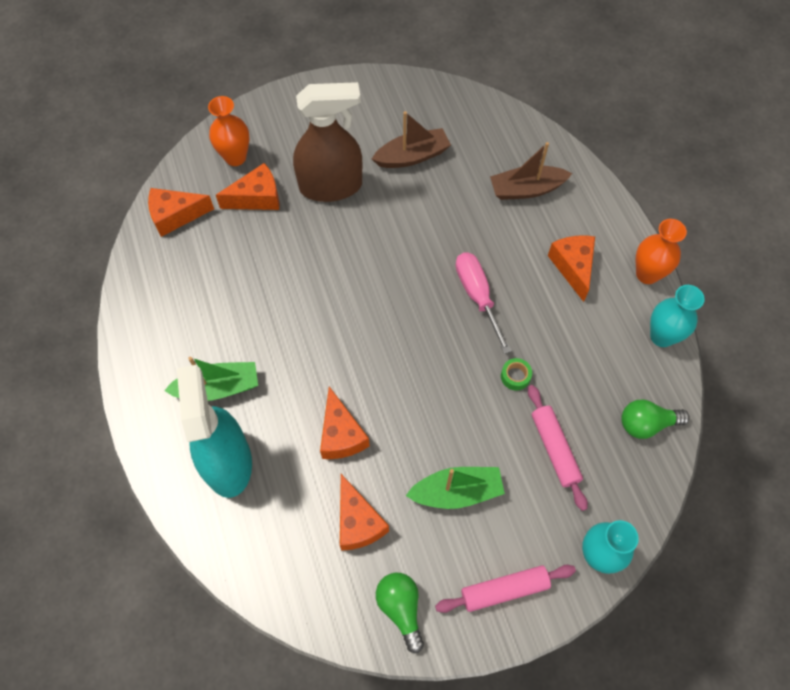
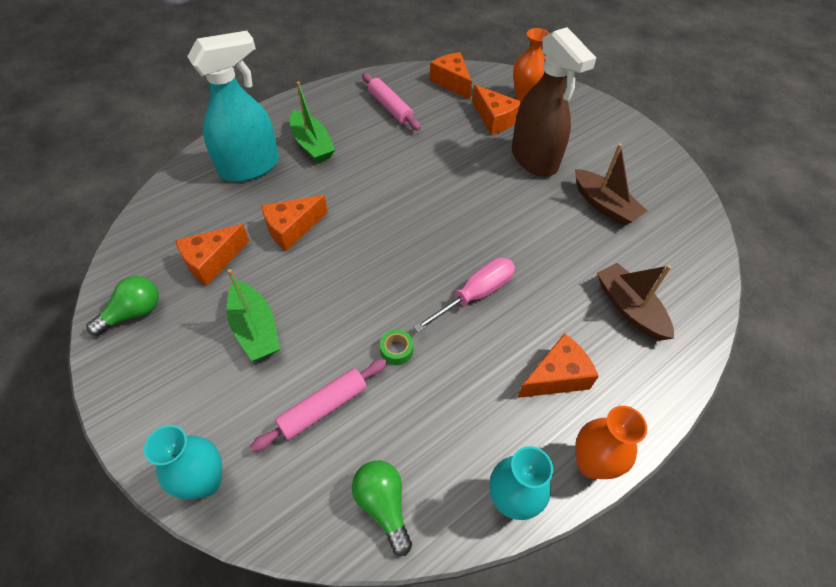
camera: 70 degrees right, 10 degrees down
pink rolling pin [435,565,576,613] -> pink rolling pin moved to [362,73,421,131]

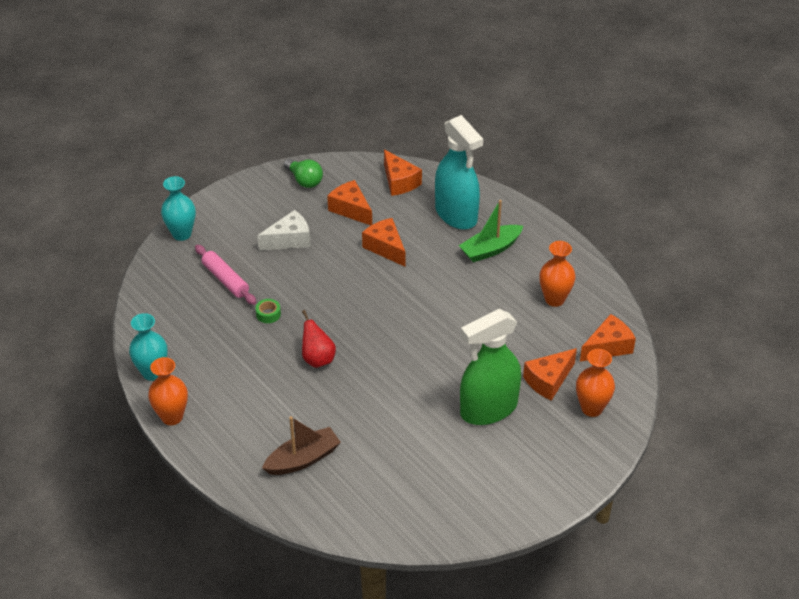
camera: 90 degrees right, 10 degrees down
green boat [227,269,280,361] -> white cheese [257,210,310,251]
green light bulb [352,460,412,556] -> none
pink rolling pin [362,73,421,131] -> orange vase [539,241,576,307]
pink screwdriver [413,258,515,333] -> red pear [302,310,336,368]
brown spray bottle [512,27,596,177] -> green spray bottle [460,309,521,425]
orange cheese [517,333,599,398] -> orange cheese moved to [384,149,422,196]
brown boat [575,144,647,226] -> none

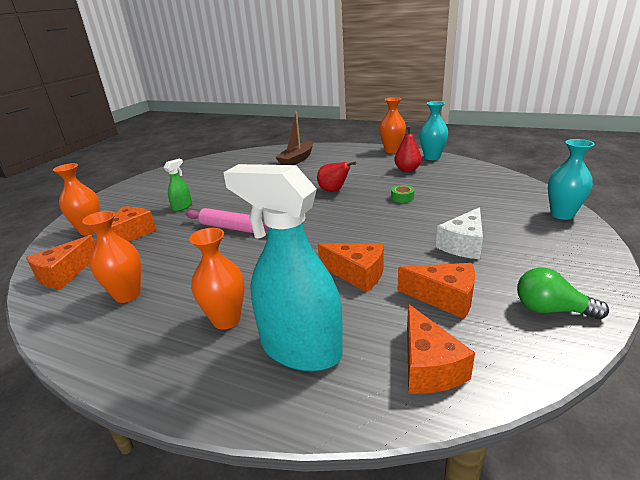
camera: 155 degrees right, 15 degrees down
pink rolling pin [195,245,256,305] -> pink rolling pin moved to [186,208,268,233]
orange cheese [384,149,422,196] -> orange cheese turned 135 degrees counterclockwise [407,304,475,394]
green boat [459,200,523,262] -> orange vase [189,228,245,329]
green spray bottle [460,309,521,425] -> green spray bottle [164,159,192,211], size x0.43
none -> red pear [394,125,422,172]

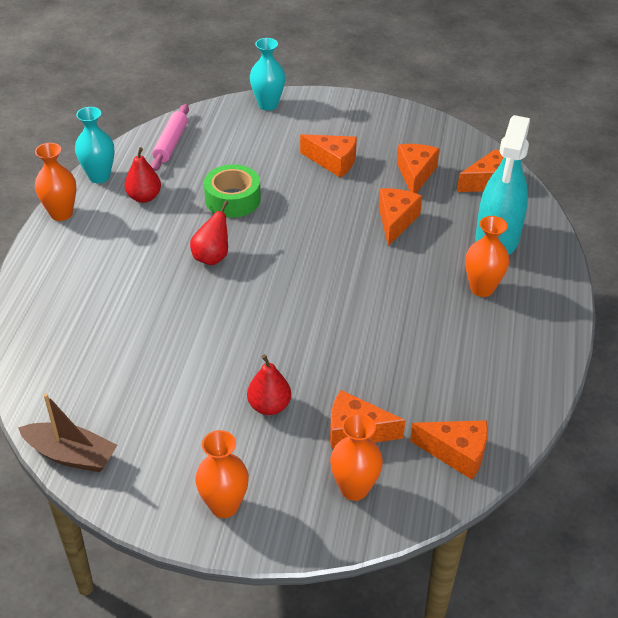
camera: 105 degrees left, 15 degrees up
orange vase [82,211,141,303] -> orange vase moved to [195,430,249,518]
green spray bottle [164,159,192,211] -> red pear [247,354,291,415]
pink rolling pin [186,208,268,233] -> pink rolling pin moved to [151,104,189,171]
brown boat [275,112,313,165] -> brown boat moved to [18,393,117,472]
green tape [391,185,414,203] -> green tape [204,164,261,218], size x2.08
white cheese [436,207,483,259] -> orange cheese [300,134,357,178]
green light bulb [517,267,609,319] -> none

